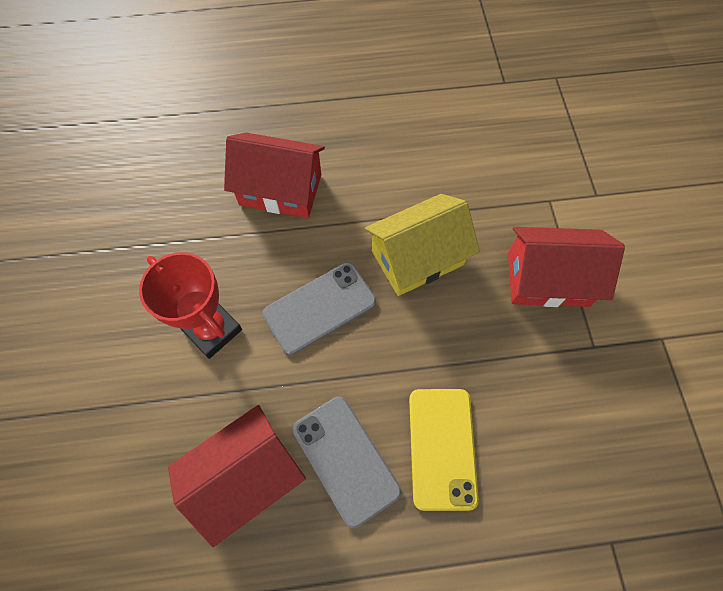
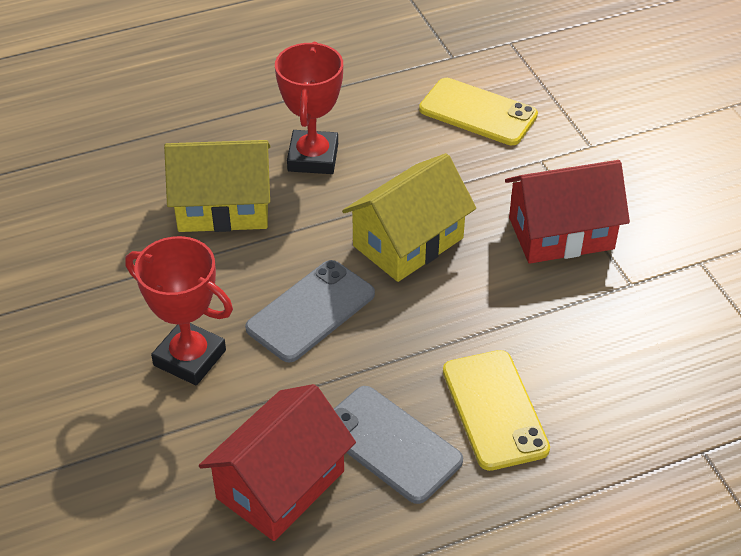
camera: 15 degrees left, 20 degrees down
red house [224,132,325,218] -> yellow house [164,140,270,232]
none -> red trophy [275,42,343,174]
none -> yellow phone [419,78,538,145]

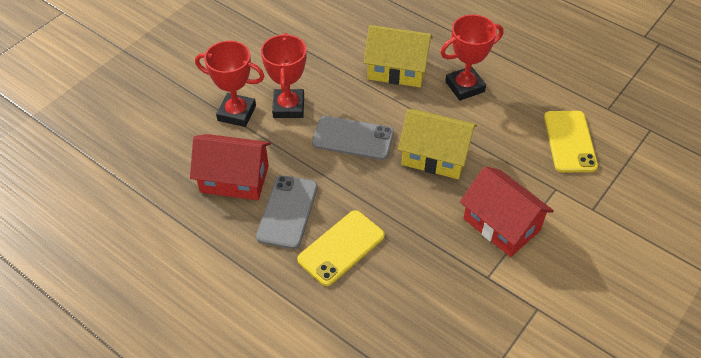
camera: 60 degrees right, 5 degrees up
yellow house [164,140,270,232] -> yellow house turned 45 degrees counterclockwise [364,25,433,87]
none -> red trophy [195,41,265,127]

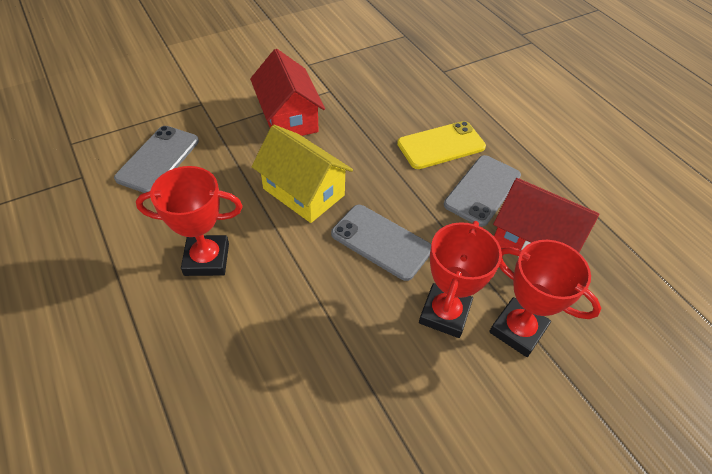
camera: 160 degrees left, 0 degrees up
yellow house [364,25,433,87] -> none
yellow phone [544,111,598,173] -> grey phone [114,126,199,193]

